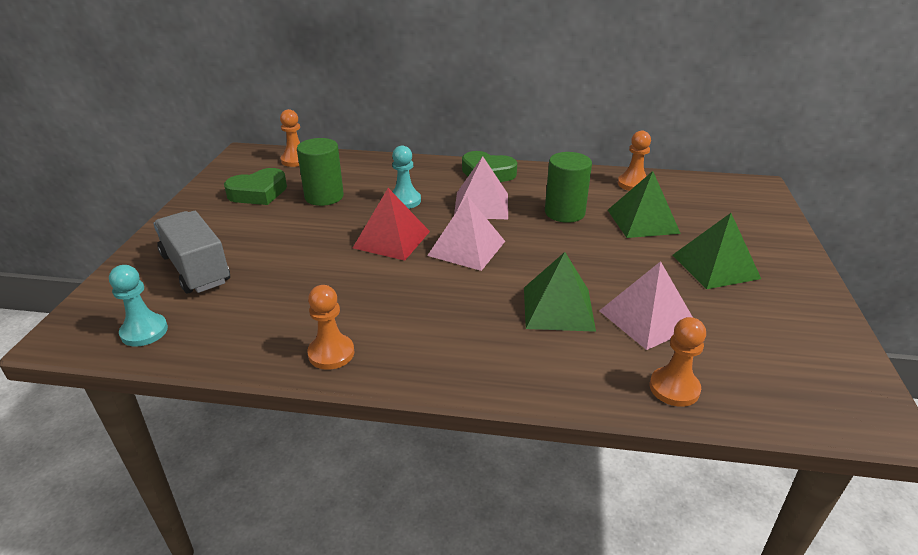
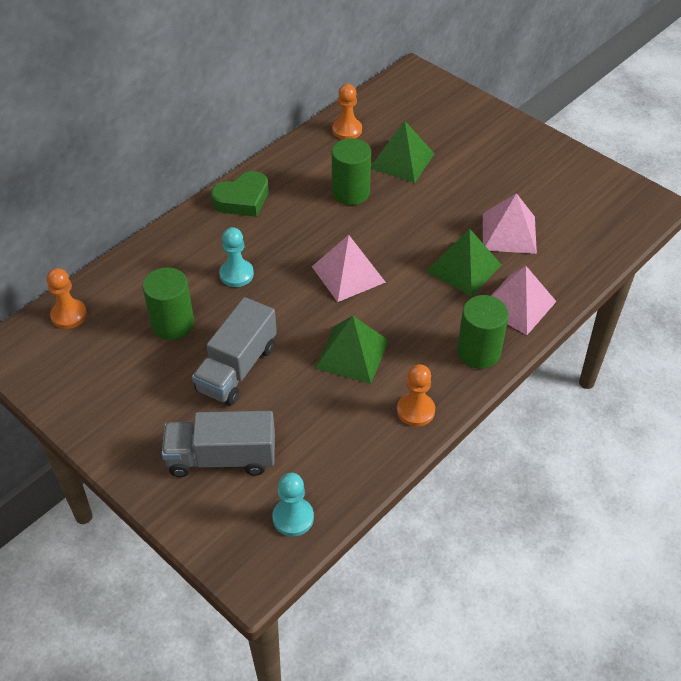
camera: 55 degrees left, 15 degrees up
green heart [224,168,287,205] -> none
red pyramid [353,188,430,261] -> none
pink pyramid [454,156,508,219] -> pink pyramid moved to [491,266,557,335]
orange pawn [650,317,706,407] -> none
green pyramid [672,213,761,289] -> green pyramid moved to [315,316,389,384]
none -> grey truck [192,297,277,405]
none -> green cylinder [457,295,509,369]

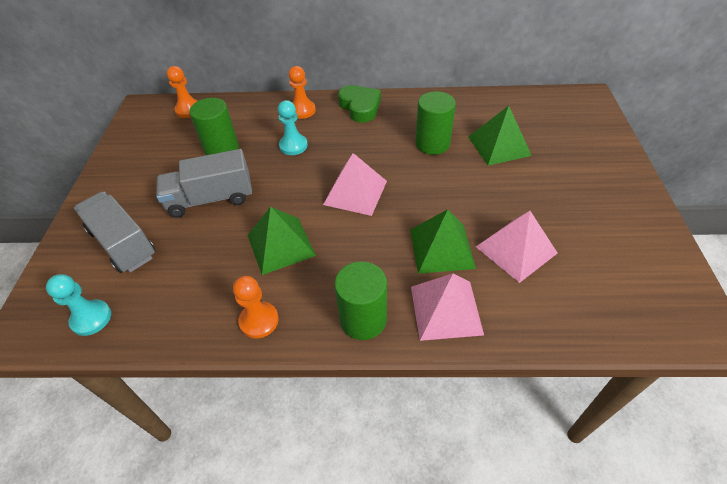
camera: 50 degrees right, 0 degrees up
green heart [211,171,269,217] -> green heart turned 135 degrees counterclockwise [338,85,381,123]
orange pawn [332,84,362,140] -> orange pawn moved to [289,66,316,119]

